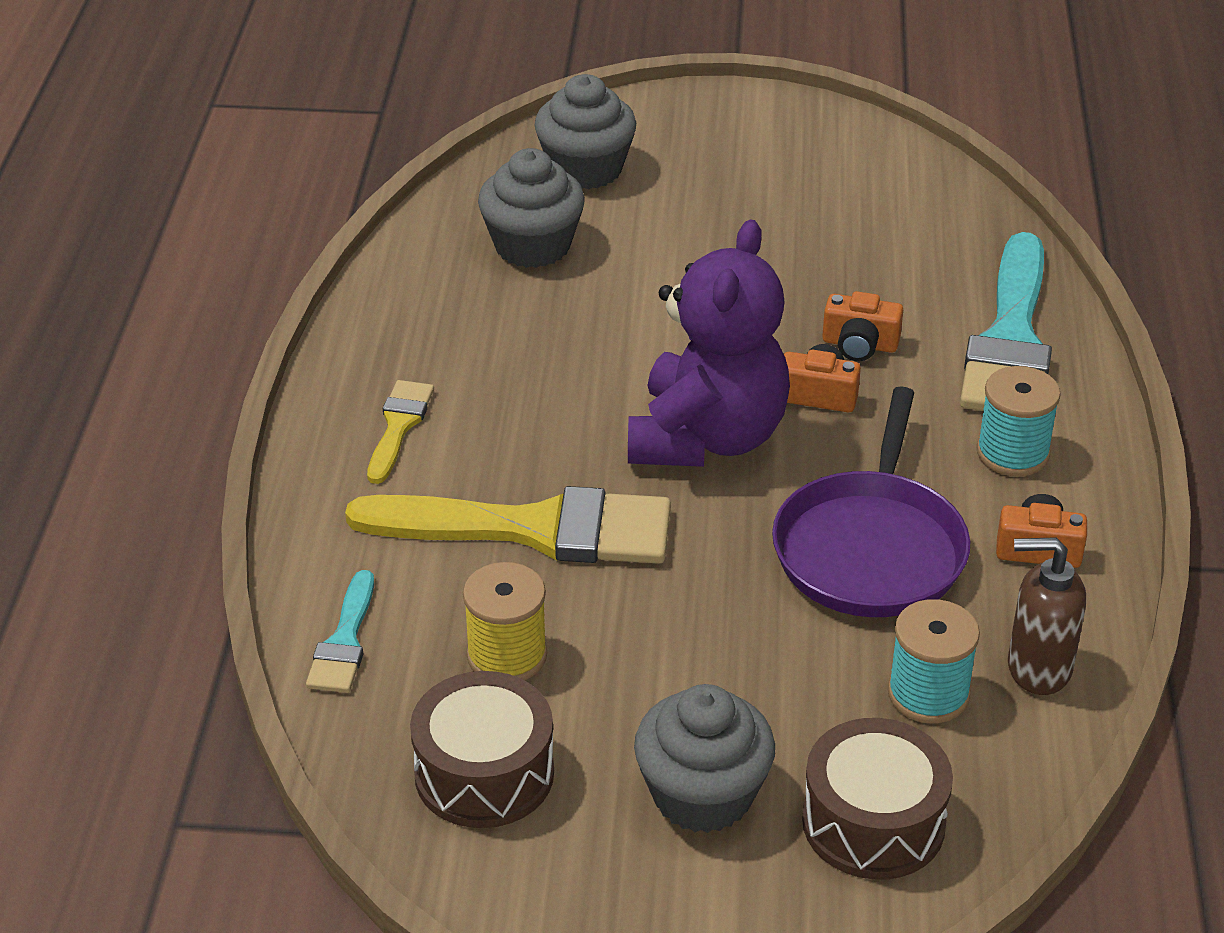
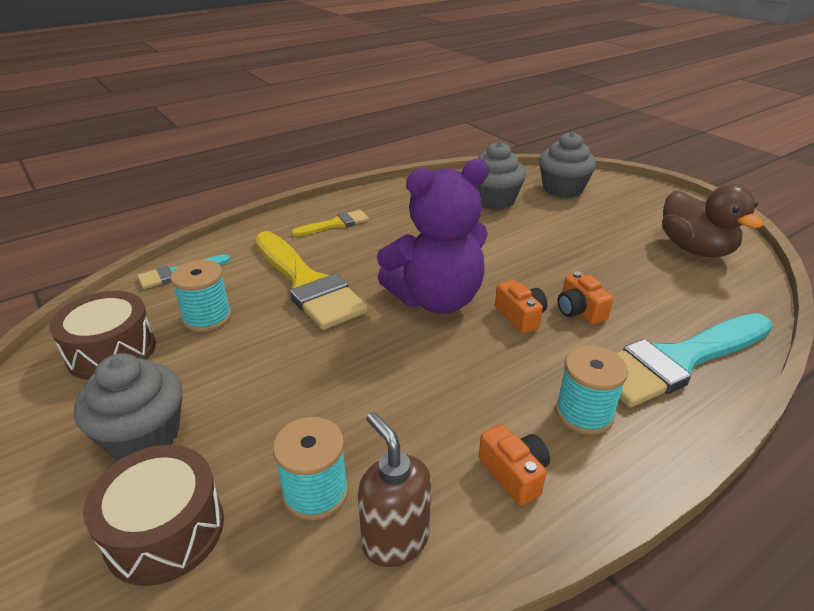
camera: 50 degrees right, 5 degrees down
yellow spool [463,562,547,680] -> turquoise spool [171,260,232,332]
purple pan [772,386,970,617] -> none
none -> brown duck [662,184,764,257]

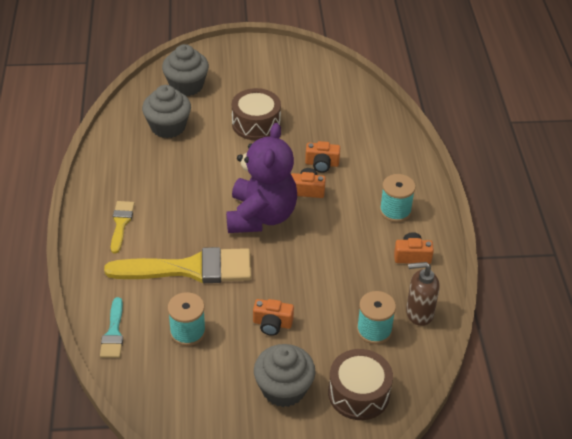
camera: 60 degrees left, 10 degrees up
brown drum [50,291,156,380] -> brown drum moved to [232,88,281,140]
turquoise brush [616,313,773,407] -> none
brown duck [662,184,764,257] -> none
none -> orange camera [253,299,294,336]

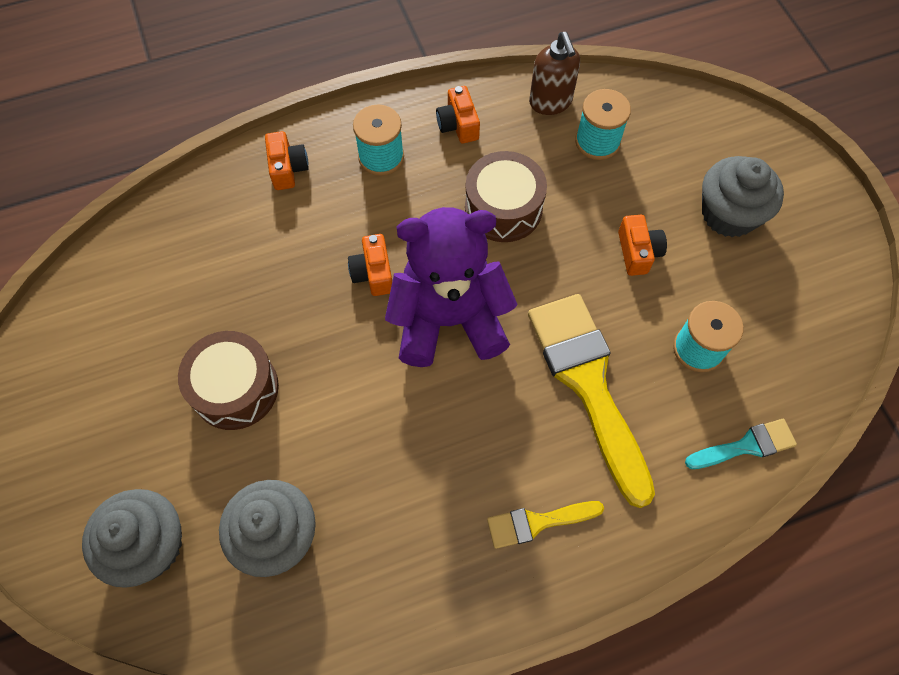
camera: 105 degrees left, 20 degrees up
orange camera [305,141,340,173] -> orange camera moved to [265,131,309,190]
brown drum [328,349,393,420] -> brown drum moved to [465,151,547,242]

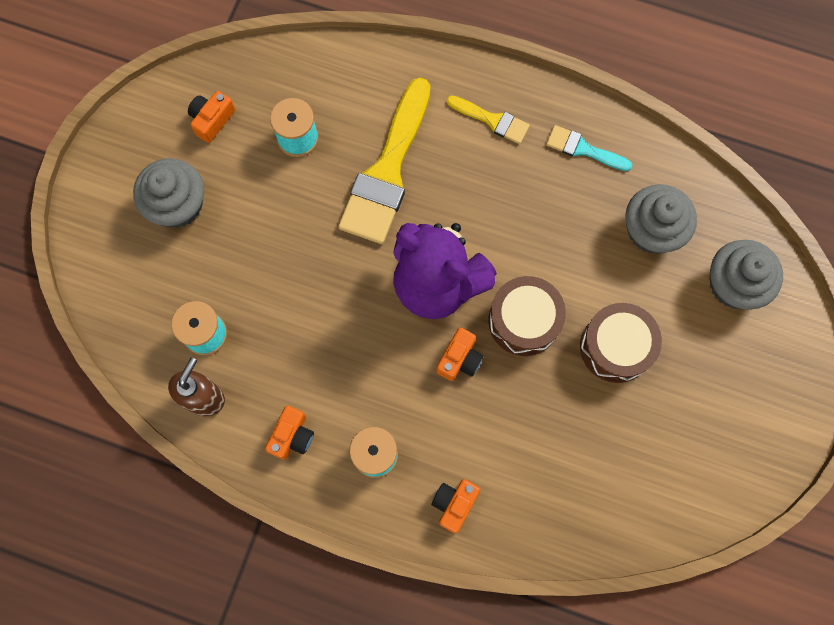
camera: 140 degrees left, 10 degrees up
brown drum [465,151,547,242] -> brown drum moved to [488,276,566,356]
orange camera [618,215,667,276] -> orange camera moved to [188,91,235,143]
turquoise brush [685,419,797,469] -> turquoise brush moved to [546,125,632,171]

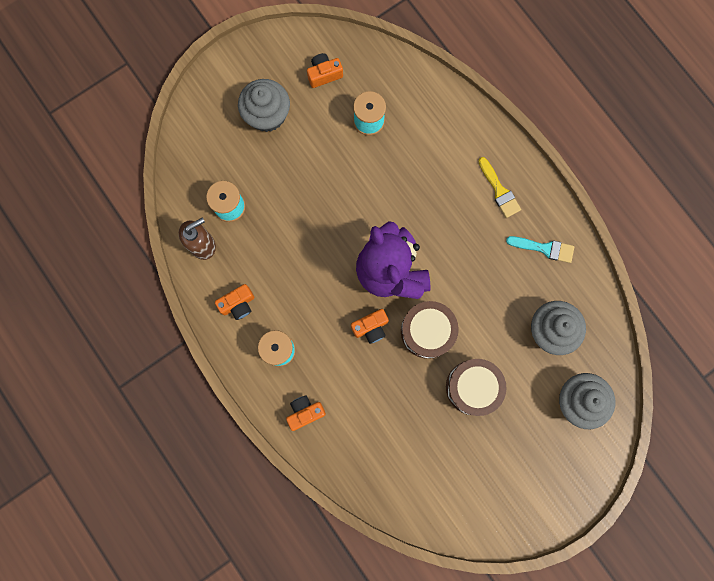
camera: 35 degrees right, 5 degrees up
yellow brush [338,78,430,244] -> none
turquoise brush [546,125,632,171] -> turquoise brush turned 135 degrees clockwise [506,236,574,263]

